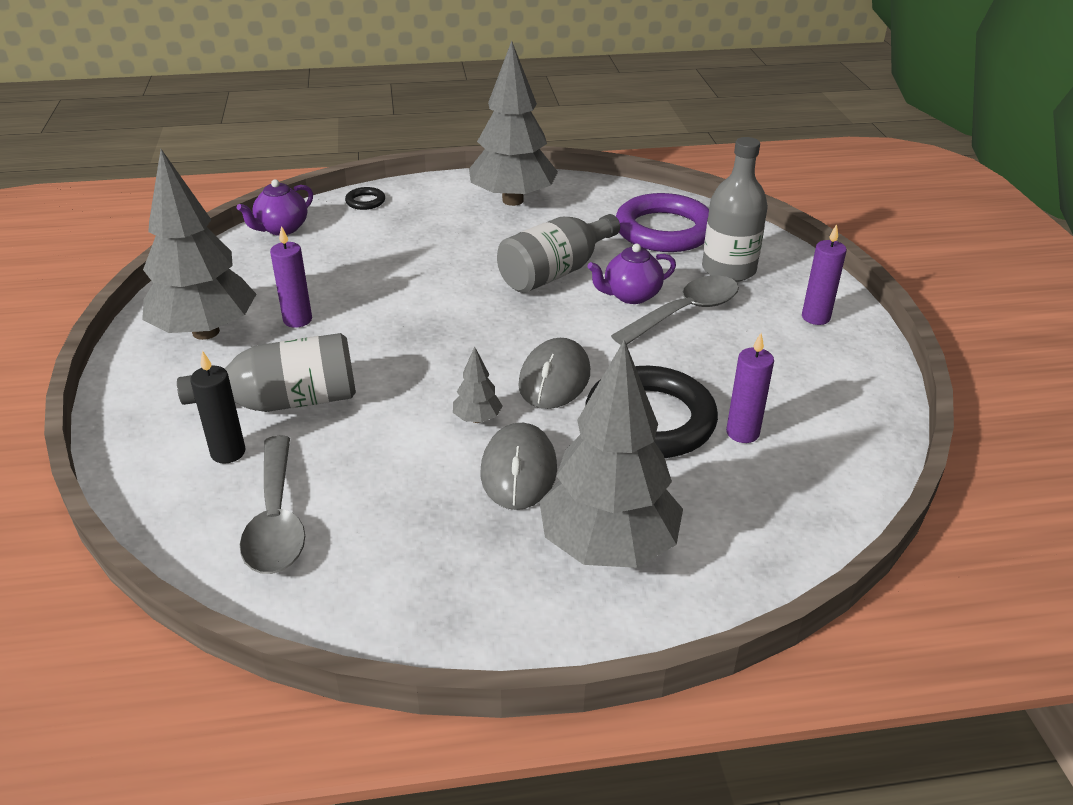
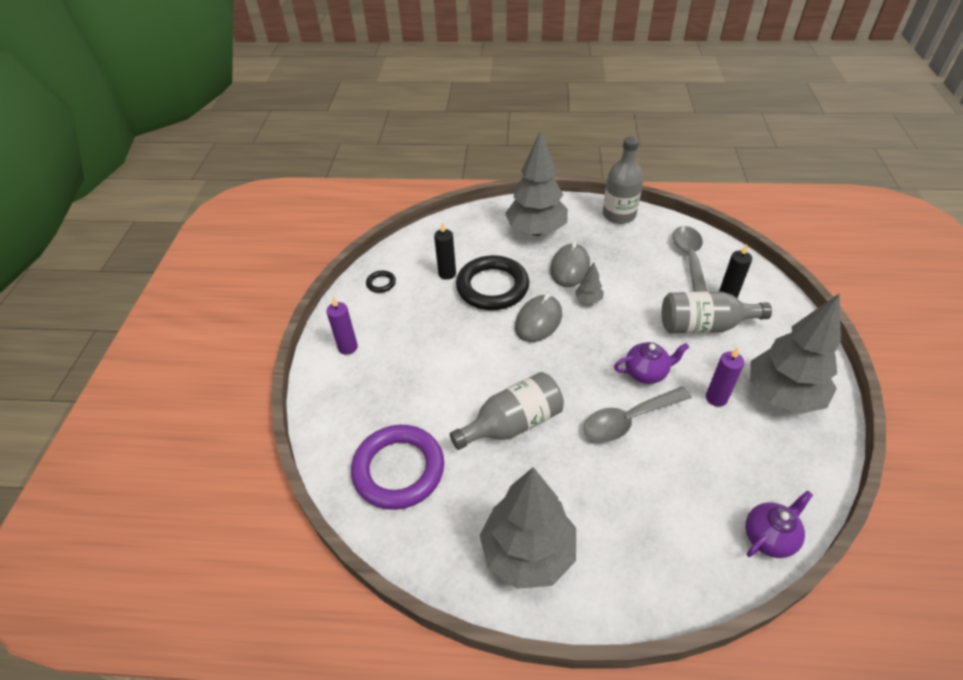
camera: 165 degrees left, 10 degrees up
black ring [345,187,385,210] -> black ring moved to [366,270,396,293]
purple teapot [587,244,676,304] -> purple teapot moved to [614,342,689,384]
grey spoon [611,275,739,345] -> grey spoon moved to [583,387,692,442]
grey bottle [702,137,768,282] -> grey bottle moved to [603,136,643,224]
purple candle [726,333,774,443] -> black candle [434,222,456,280]

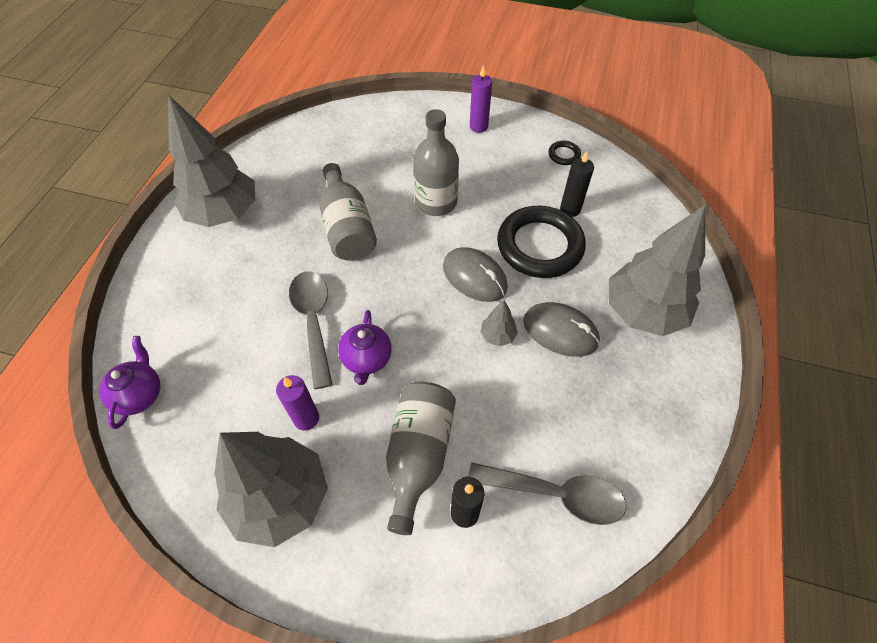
camera: 100 degrees right, 10 degrees up
purple ring [351,425,444,510] -> none
grey bottle [603,136,643,224] -> grey bottle moved to [413,109,459,216]
purple teapot [745,490,813,558] -> purple teapot turned 150 degrees counterclockwise [99,336,160,429]

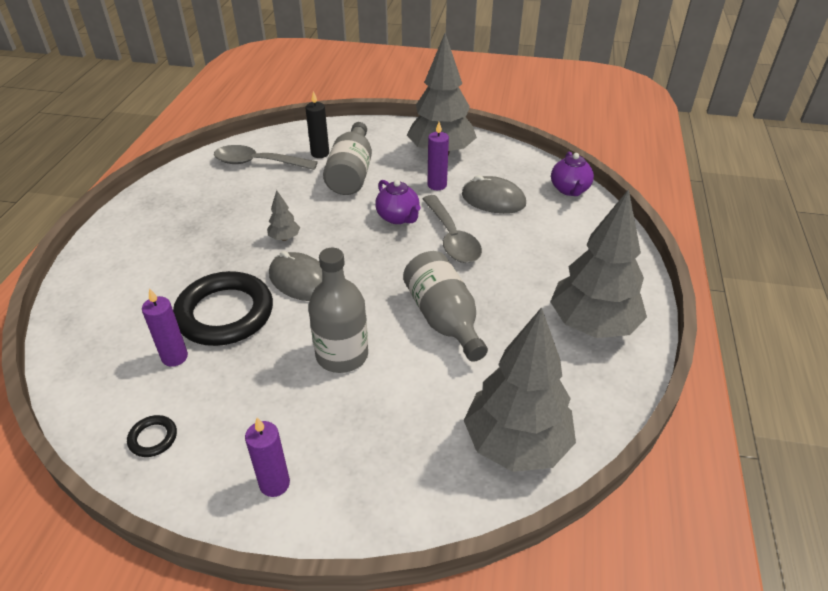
camera: 175 degrees right, 15 degrees down
purple teapot [338,310,392,385] -> purple teapot turned 150 degrees clockwise [375,180,420,224]
grey mouse [523,302,600,357] -> grey mouse moved to [462,175,526,214]
black candle [560,151,594,217] -> purple candle [142,288,188,367]
grey tree [609,205,705,336] -> grey tree moved to [464,307,576,472]

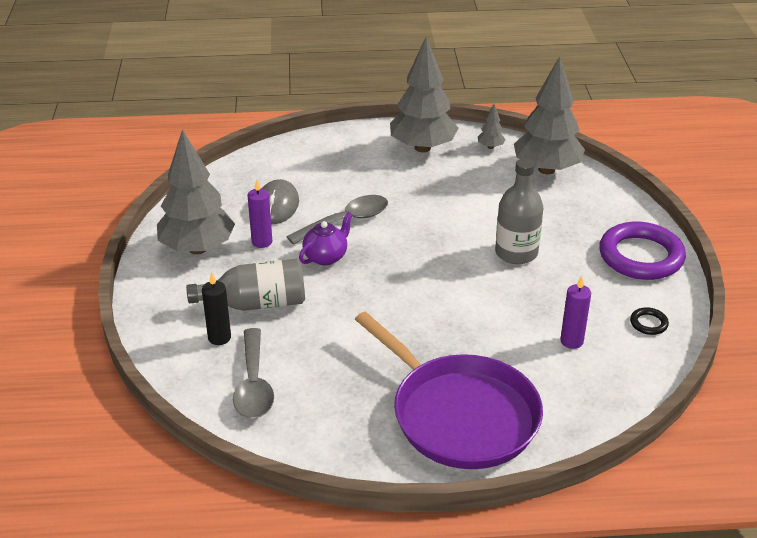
camera: 105 degrees left, 5 degrees down
black ring [173,271,273,346] -> none
purple candle [245,418,290,497] -> purple ring [599,222,686,280]
grey tree [267,190,300,241] -> grey tree moved to [478,104,506,149]
grey mouse [269,251,323,301] -> none
grey bottle [403,251,488,362] -> none
purple teapot [551,151,594,196] -> none
none -> purple pan [355,311,543,469]

